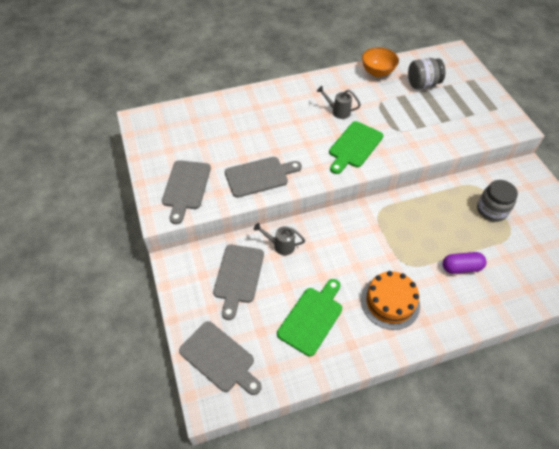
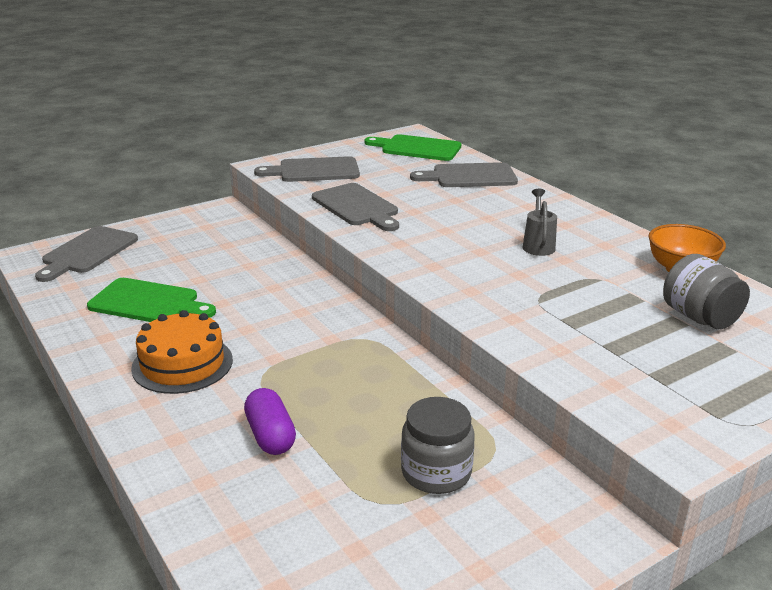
camera: 75 degrees right, 25 degrees down
grey cutting board [213,245,264,320] -> grey cutting board moved to [410,162,518,187]
grey watering can [254,223,305,255] -> none
green cutting board [329,121,384,174] -> green cutting board moved to [364,134,462,161]

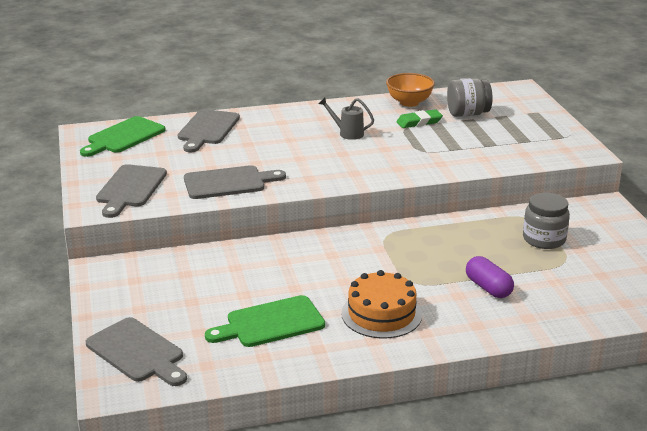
camera: 70 degrees left, 0 degrees up
green cutting board [87,278,216,322] -> green cutting board turned 150 degrees counterclockwise [205,295,325,347]
purple capsule [244,388,296,455] -> purple capsule turned 60 degrees clockwise [466,256,514,298]
none -> green eraser [396,109,443,128]

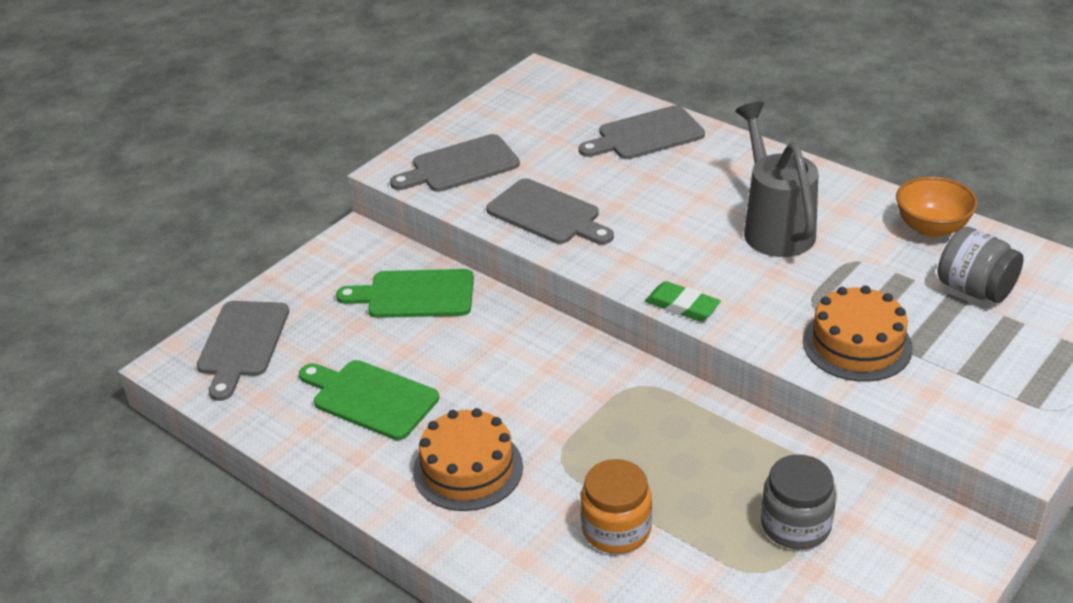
camera: 55 degrees right, 10 degrees up
green cutting board [80,116,166,157] -> green cutting board moved to [336,269,474,318]
grey watering can [318,97,374,140] -> grey watering can [735,102,818,257], size x1.94
green eraser [396,109,443,128] -> green eraser moved to [645,281,721,321]
purple capsule [466,256,514,298] -> orange jar [580,459,652,554]
none -> orange cake [803,285,913,382]

